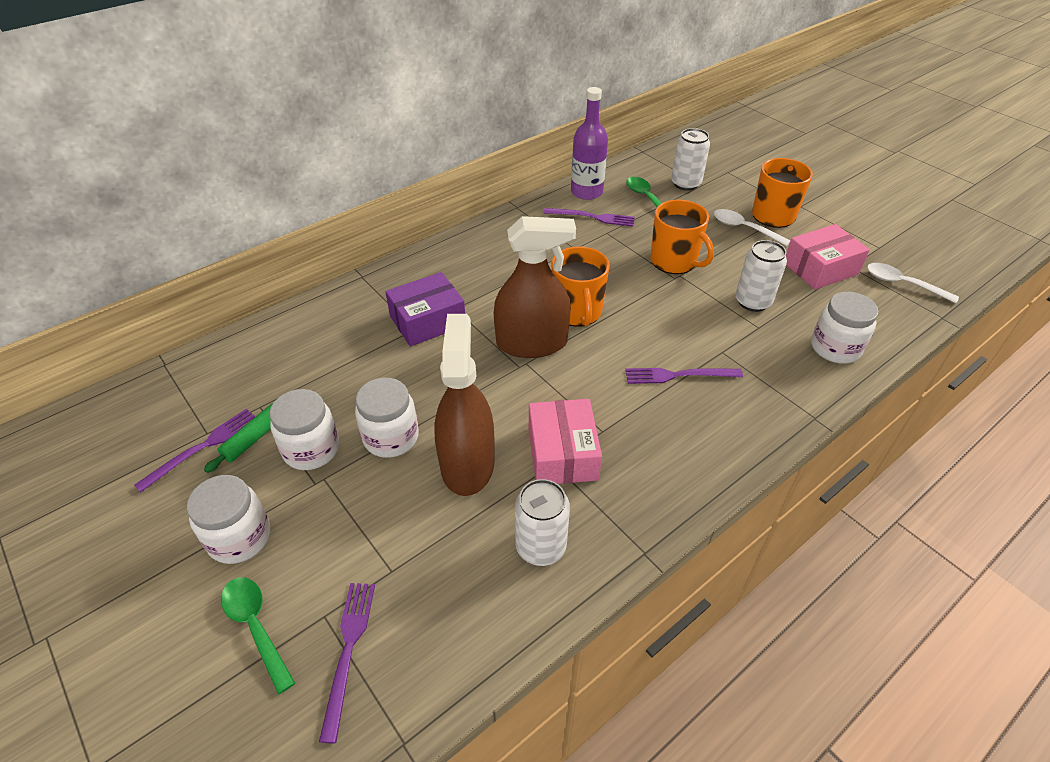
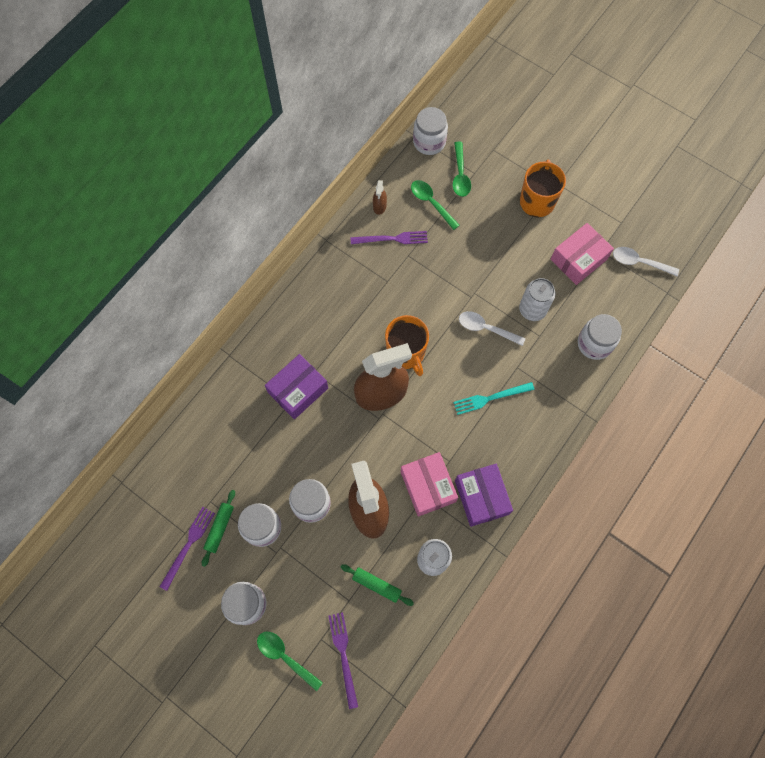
camera: 15 degrees left, 25 degrees up
purple bottle [571,87,608,200] -> brown spray bottle [373,180,387,215]
purple fork [625,368,743,384] -> turquoise fork [453,382,534,415]
orange mug [650,200,714,274] -> none
white can [671,128,710,191] -> green spoon [452,142,471,197]
white spoon [714,209,791,246] -> white spoon moved to [459,311,525,346]
none -> green rolling pin [341,564,414,606]
none -> white jar [413,107,448,155]
none -> purple box [455,464,513,527]

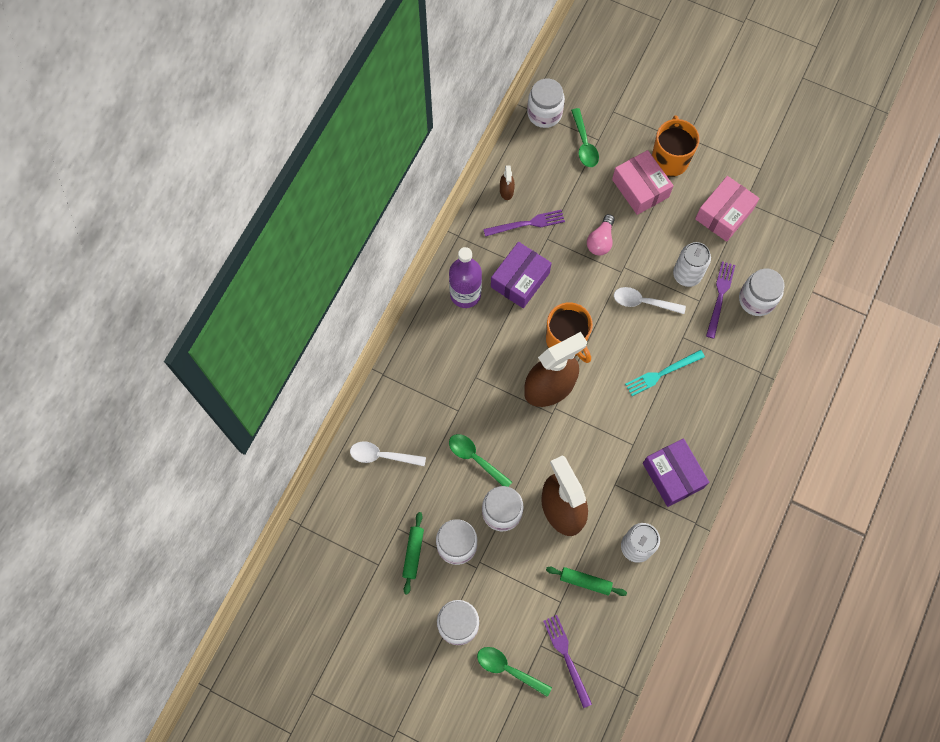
camera: 10 degrees left, 0 degrees up
purple fork [159,507,215,591] -> purple fork moved to [706,262,735,339]
purple box [265,354,328,419] -> purple box moved to [491,242,552,308]
pink box [401,452,458,517] -> pink box moved to [612,150,674,215]
green spoon [411,180,460,230] -> green spoon moved to [449,434,512,487]
white spoon [613,247,679,276] -> white spoon moved to [350,441,426,466]
none -> purple bottle [449,247,482,308]
none -> pink light bulb [587,214,615,256]

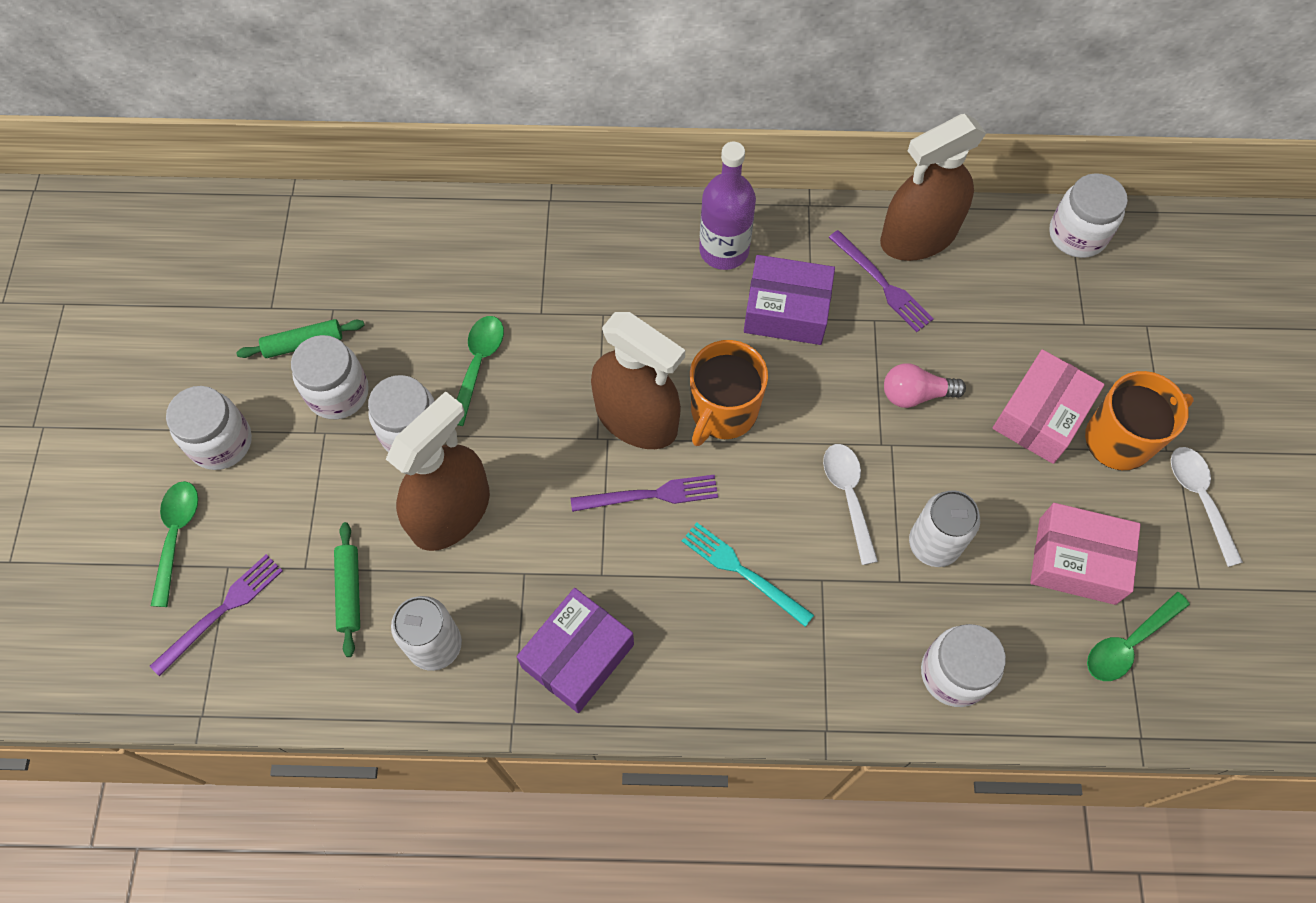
camera: 65 degrees right, 5 degrees down
white spoon [350,441,426,466] -> white spoon moved to [1171,447,1243,567]
brown spray bottle [500,165,515,200] -> brown spray bottle [880,114,986,261], size x2.39
green spoon [571,108,599,167] -> green spoon moved to [1087,592,1190,681]
purple fork [706,262,735,339] -> purple fork moved to [571,475,718,512]

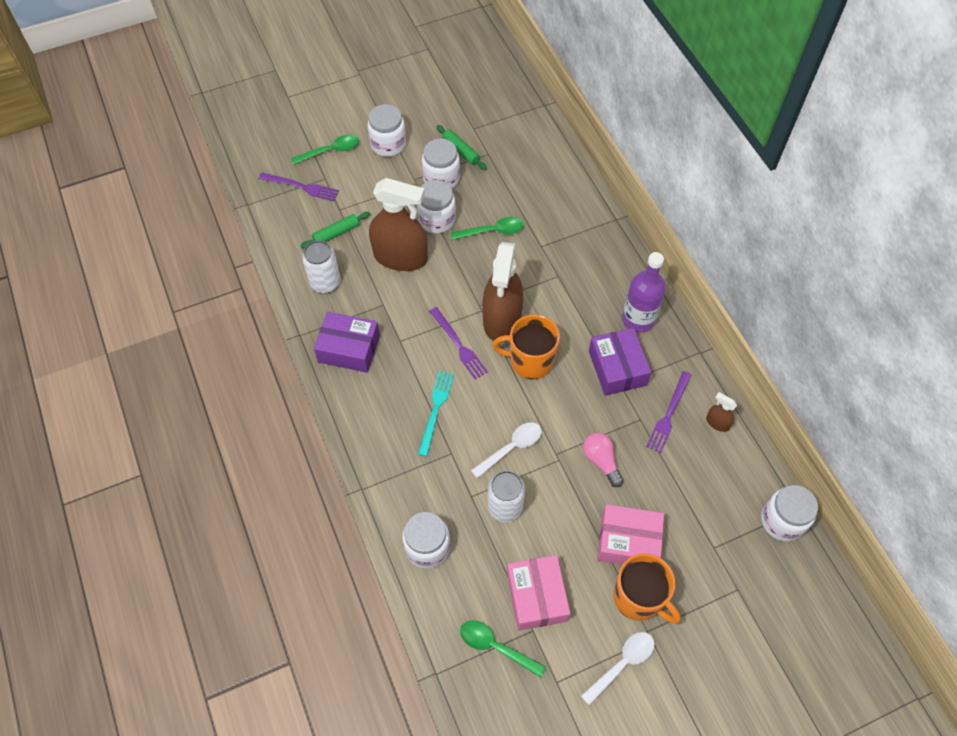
camera: 65 degrees right, 5 degrees down
brown spray bottle [880,114,986,261] -> brown spray bottle [706,392,737,432], size x0.42

